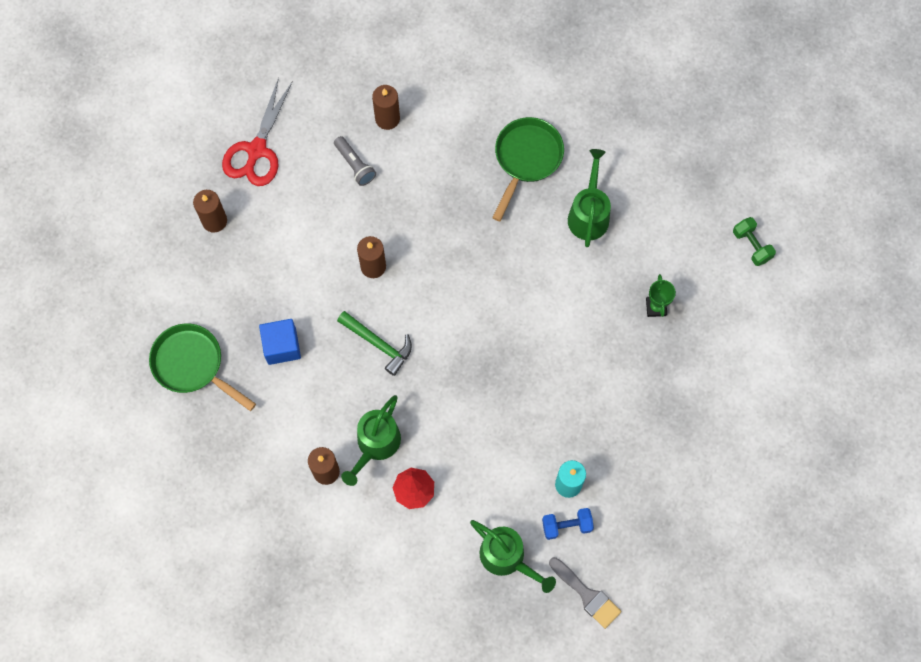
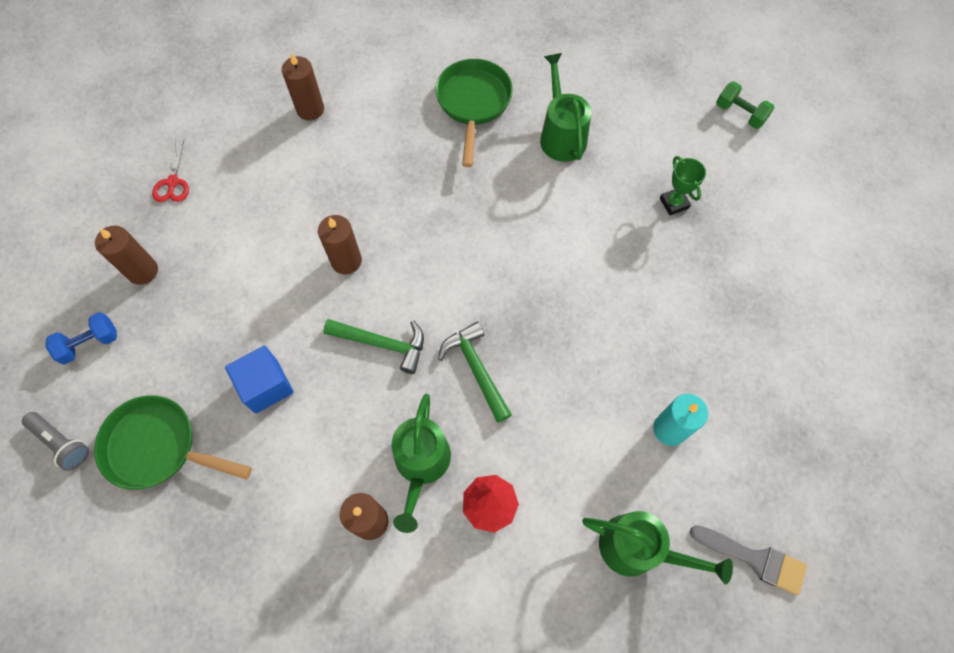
camera: 20 degrees left, 5 degrees down
red scissors [222,77,293,186] -> red scissors [152,139,189,202], size x0.54
grey flashlight [334,136,376,186] -> grey flashlight moved to [22,412,89,471]
blue dumbbell [542,508,594,540] -> blue dumbbell moved to [45,312,117,365]
none -> green hammer [438,321,512,423]

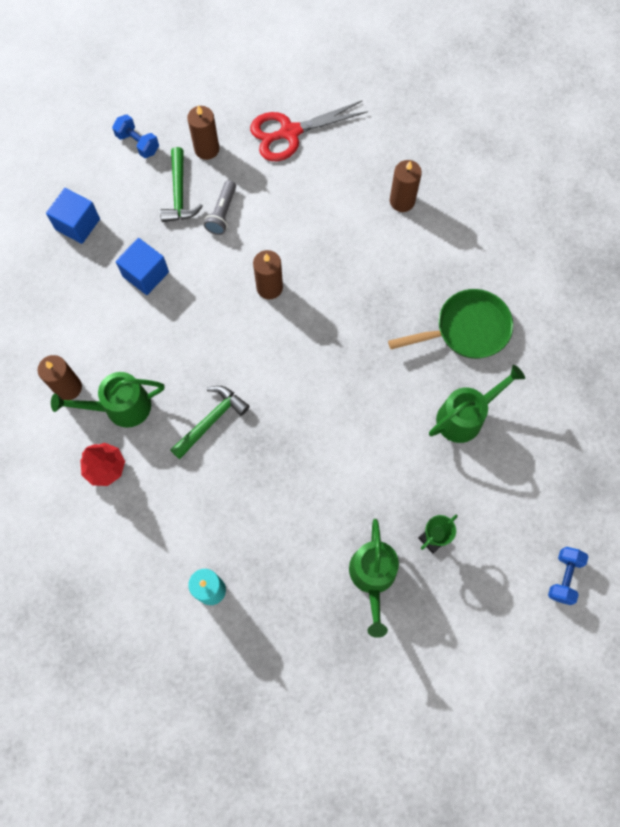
camera: 70 degrees right, 5 degrees up
grey flashlight [22,412,89,471] -> grey flashlight moved to [204,180,236,235]
green pan [94,395,252,490] -> blue cube [46,188,100,244]
red scissors [152,139,189,202] -> red scissors [250,100,368,161], size x1.84
green hammer [323,319,424,374] -> green hammer moved to [160,147,203,222]
green watering can [582,511,733,584] -> green watering can moved to [349,519,399,638]
grey brush [690,525,807,596] -> none
green dumbbell [716,81,774,129] -> blue dumbbell [548,547,589,605]

